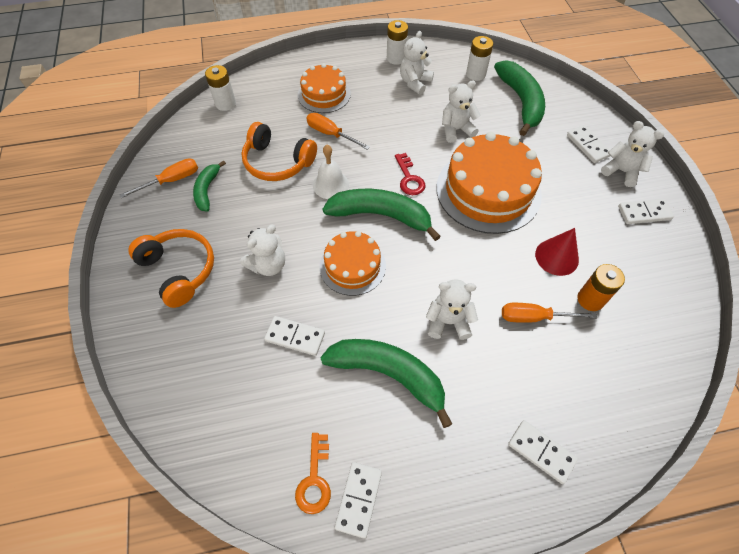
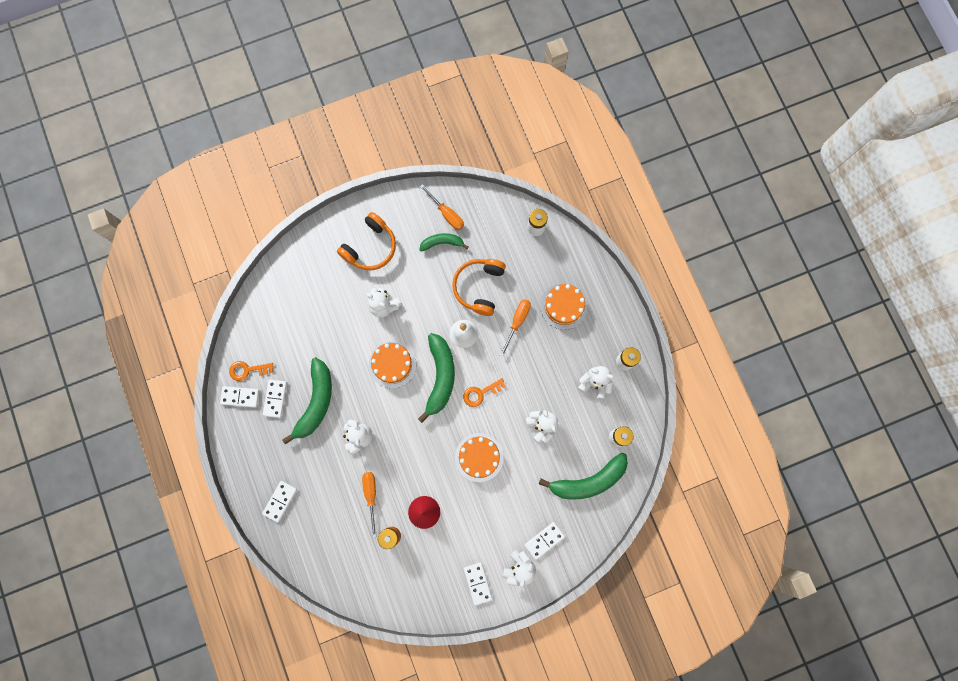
camera: 80 degrees right, 20 degrees up
white domino [264,316,325,356] -> white domino moved to [263,380,287,418]
red key [395,153,425,195] -> orange key [463,378,506,407]
orange cake [437,132,542,234] -> orange cake [455,433,504,482], size x0.58

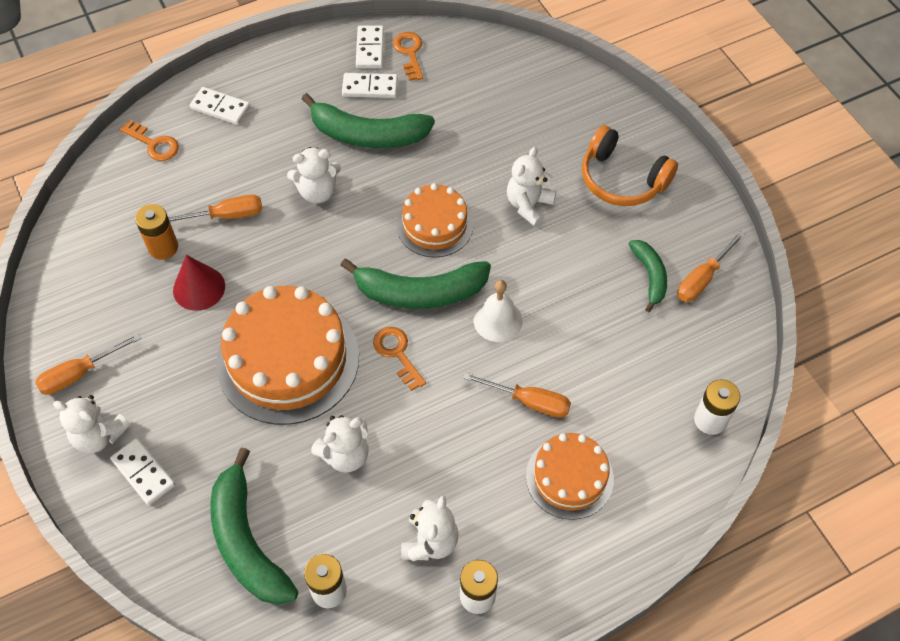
camera: 85 degrees right, 20 degrees down
orange headphones [452,259,506,316] -> none
orange cake [455,433,504,482] -> orange cake [216,286,359,425], size x1.72
white domino [464,562,492,606] -> orange screwdriver [35,333,141,395]
none -> orange key [119,120,179,161]

